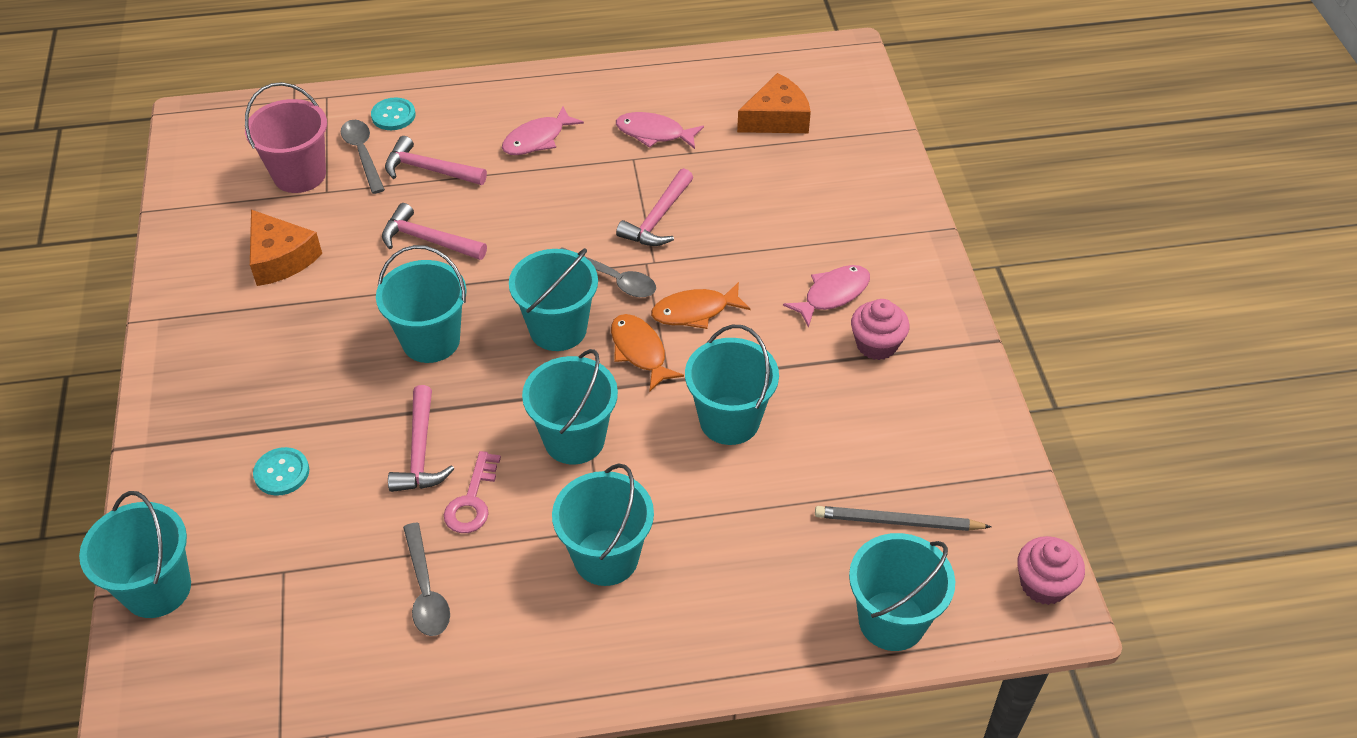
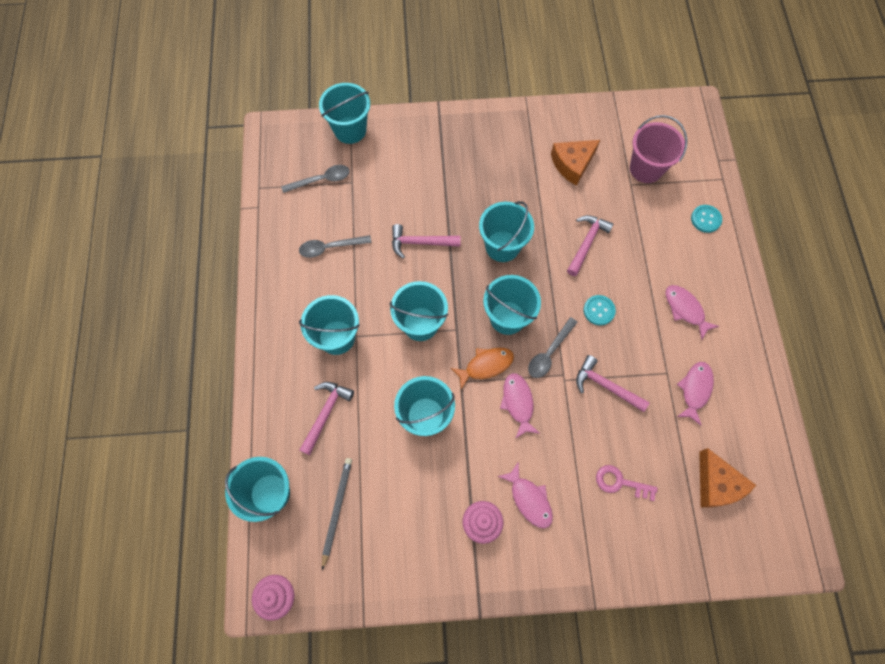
camera: 95 degrees right, 20 degrees up
turquoise button [253,447,309,496] -> turquoise button moved to [584,295,616,326]
grey spoon [341,120,385,194] -> grey spoon moved to [281,165,350,193]
pink hammer [385,136,487,185] -> pink hammer moved to [299,382,354,455]
pink key [444,451,501,533] -> pink key moved to [596,465,658,501]
orange fish [651,282,751,329] -> pink fish [500,373,540,439]

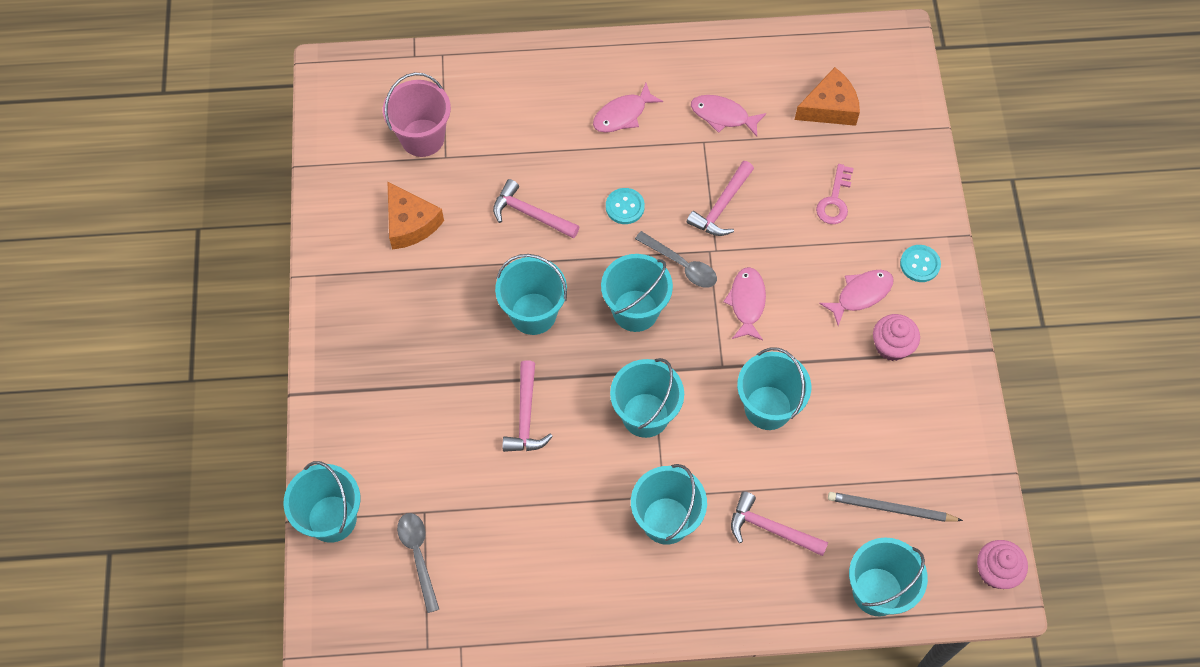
camera: 90 degrees left, 5 degrees down
grey spoon [299,235,372,258] -> none
orange fish [451,348,514,389] -> none
pink fish [500,373,540,439] -> pink fish turned 105 degrees clockwise [723,267,766,341]
turquoise button [691,205,722,233] -> turquoise button moved to [900,245,941,282]

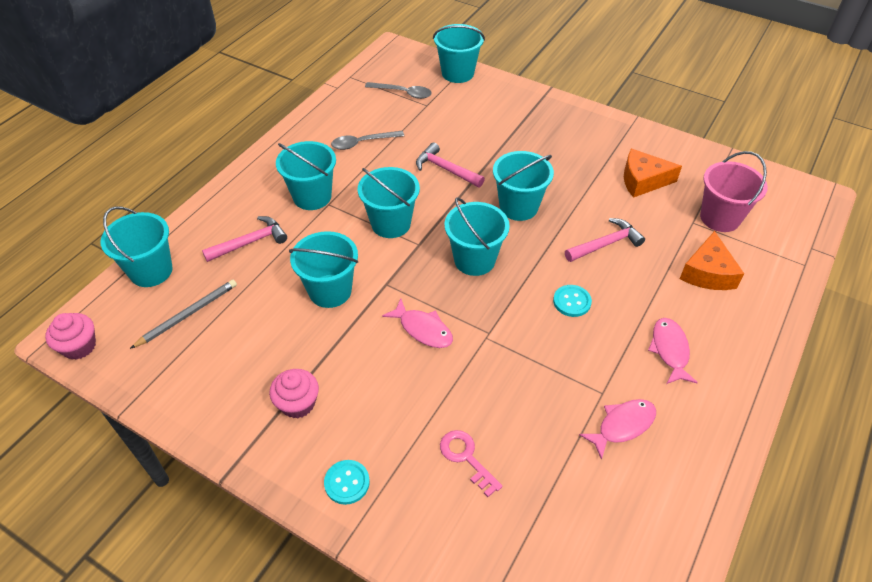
camera: 125 degrees right, 15 degrees down
grey spoon [635,231,717,288] -> grey spoon moved to [331,131,404,150]
pink hammer [687,161,754,236] -> none
orange cheese [795,67,860,126] -> orange cheese moved to [680,231,744,290]
pink fish [819,270,894,326] -> none

